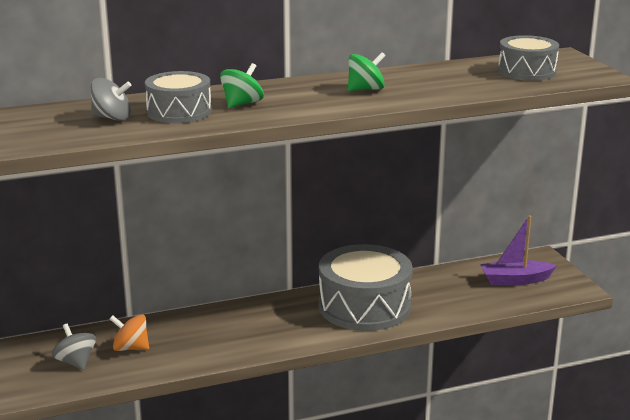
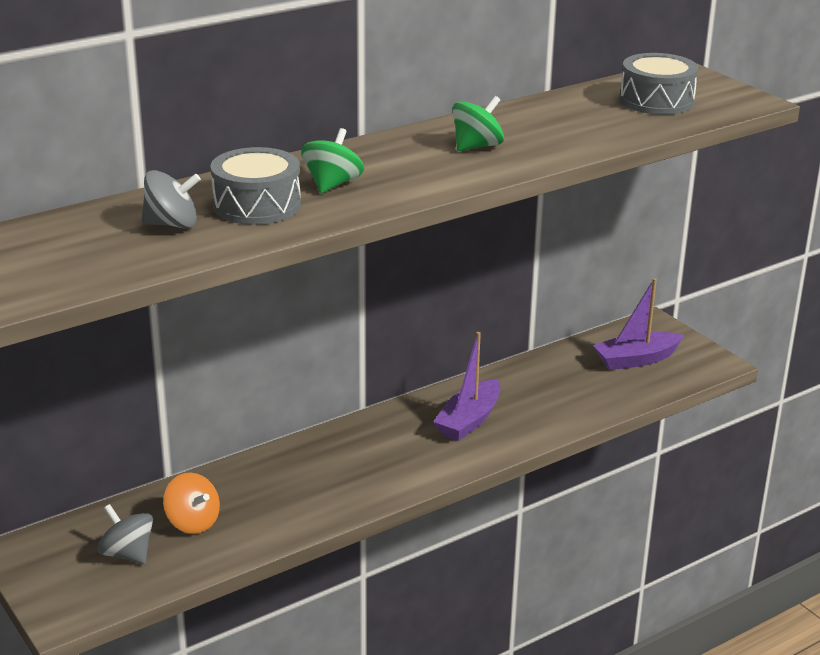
camera: 15 degrees left, 5 degrees up
orange spinning top [110,314,149,351] -> orange spinning top turned 135 degrees counterclockwise [163,473,220,534]
grey drum [319,244,413,331] -> purple boat [433,332,501,441]

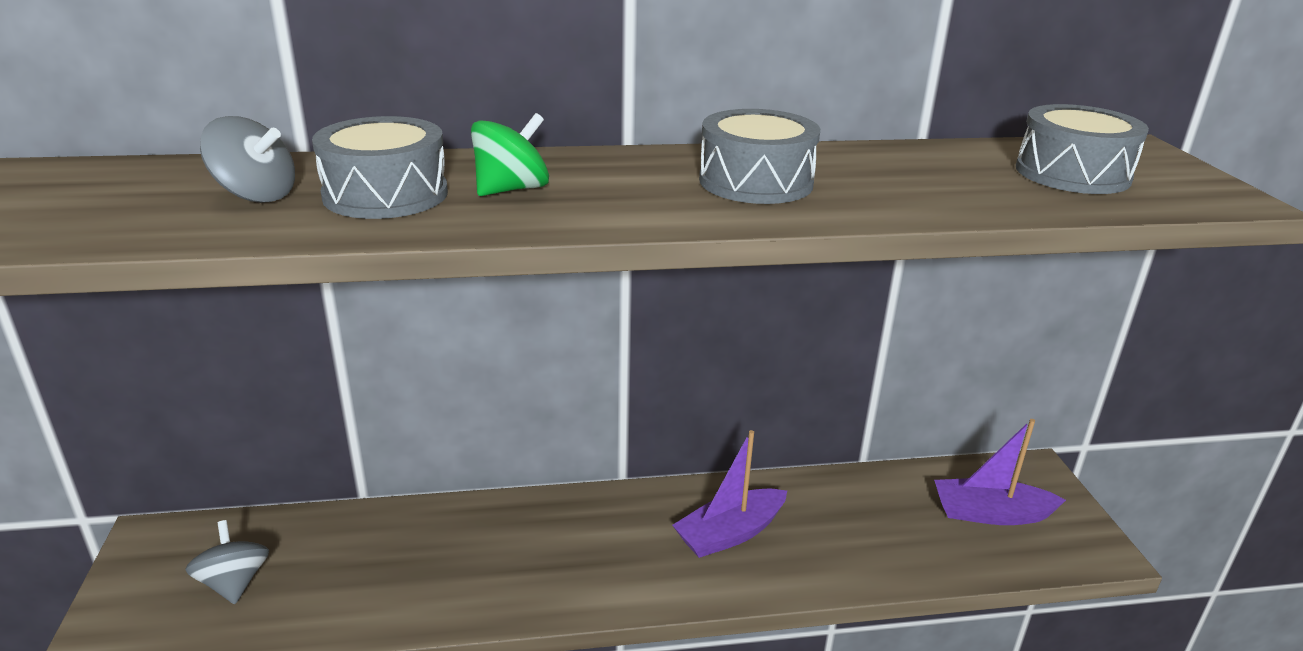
camera: 25 degrees right, 0 degrees up
orange spinning top [163,473,220,534] -> none
green spinning top [453,96,504,151] -> grey drum [699,109,820,204]

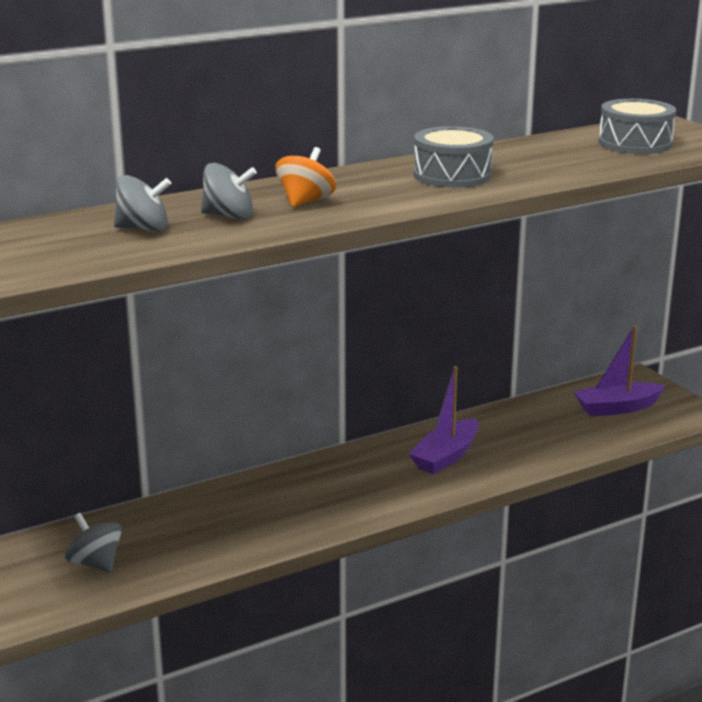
camera: 20 degrees left, 5 degrees down
grey drum [312,116,448,219] -> grey spinning top [201,163,257,219]
green spinning top [471,113,549,196] -> orange spinning top [276,147,336,207]

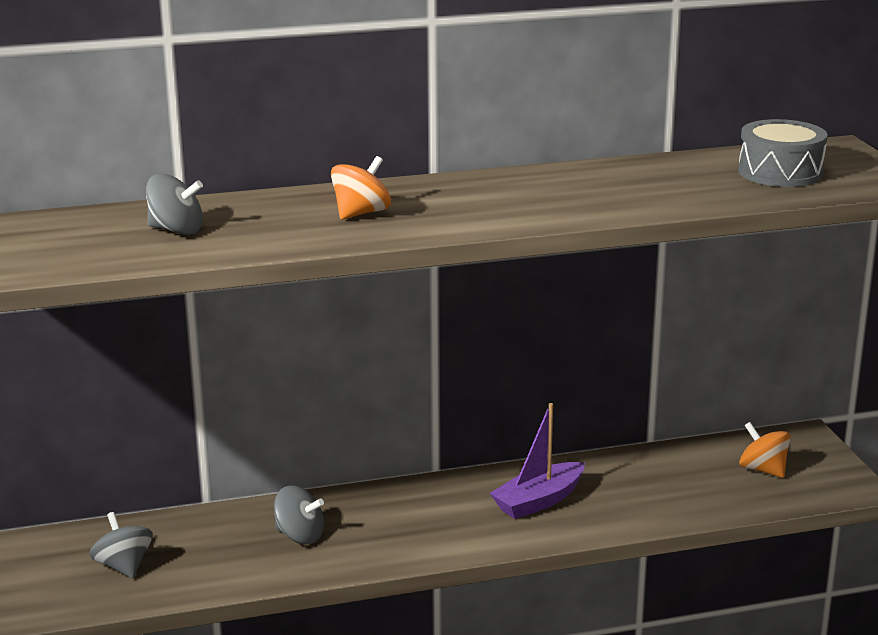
camera: 15 degrees right, 0 degrees up
grey spinning top [201,163,257,219] -> grey spinning top moved to [274,486,324,544]
grey drum [413,126,494,187] -> none
purple boat [574,325,666,417] -> orange spinning top [739,422,790,478]

